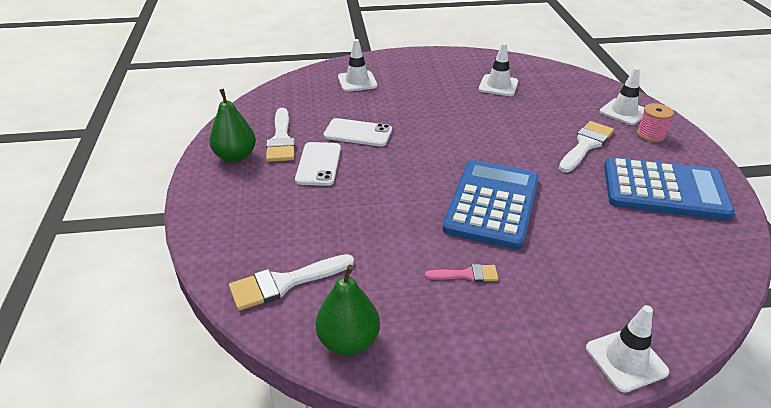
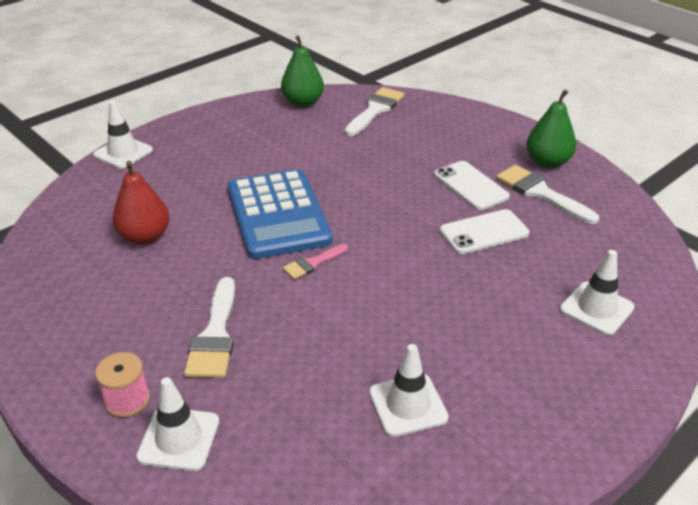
camera: 145 degrees right, 0 degrees up
pink brush [425,264,498,282] -> pink brush moved to [283,244,348,279]
blue calculator [604,157,735,220] -> none
none -> red pear [112,161,170,245]

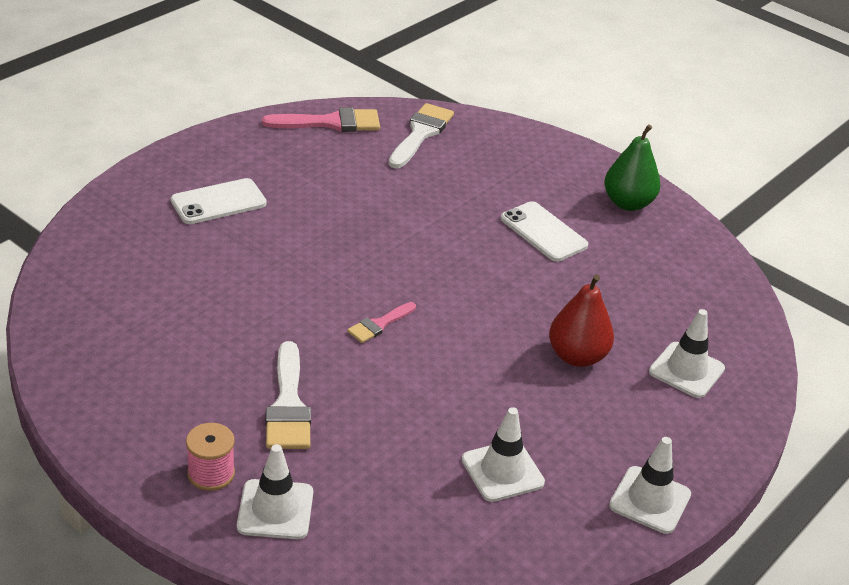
camera: 10 degrees left, 0 degrees up
white traffic cone [93,101,153,169] -> white traffic cone moved to [609,437,691,534]
red pear [112,161,170,245] -> red pear moved to [549,275,614,367]
blue calculator [228,169,333,259] -> none
green pear [281,35,324,108] -> pink brush [262,108,380,132]
white phone [440,209,529,254] -> white phone moved to [171,178,267,224]
white brush [496,165,599,224] -> none

